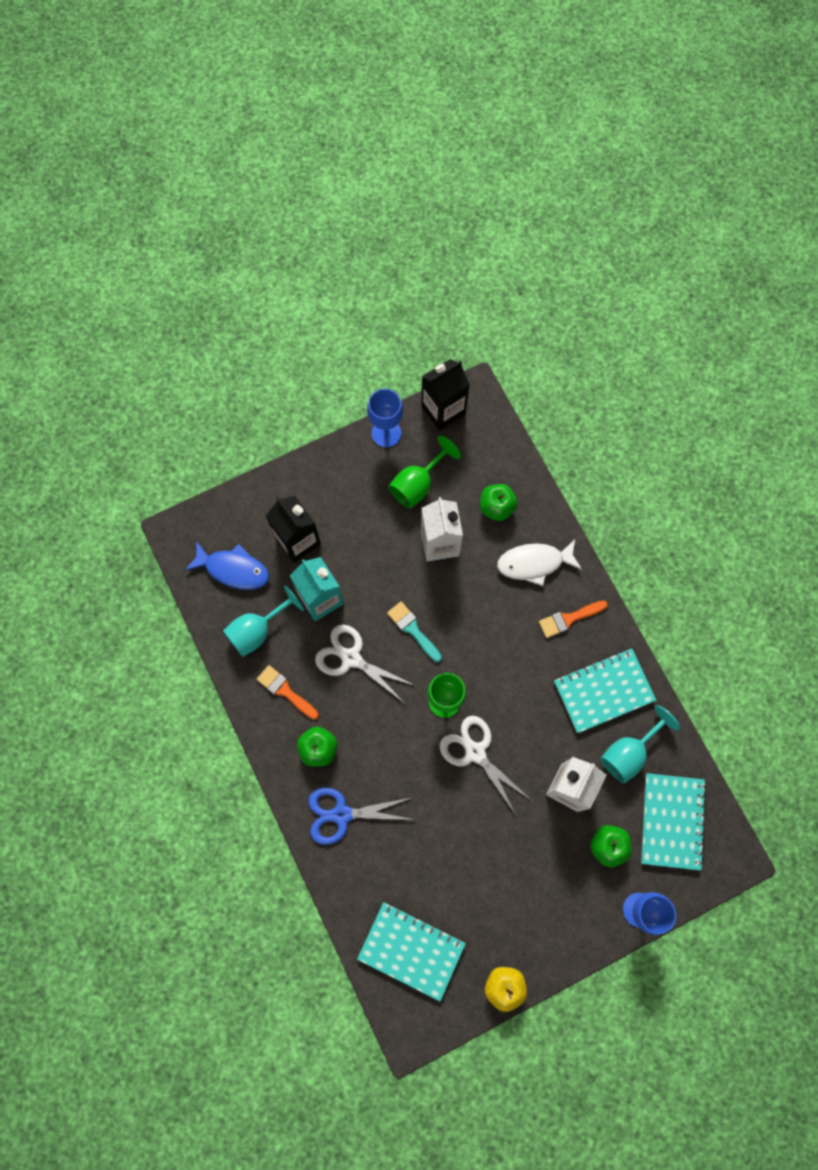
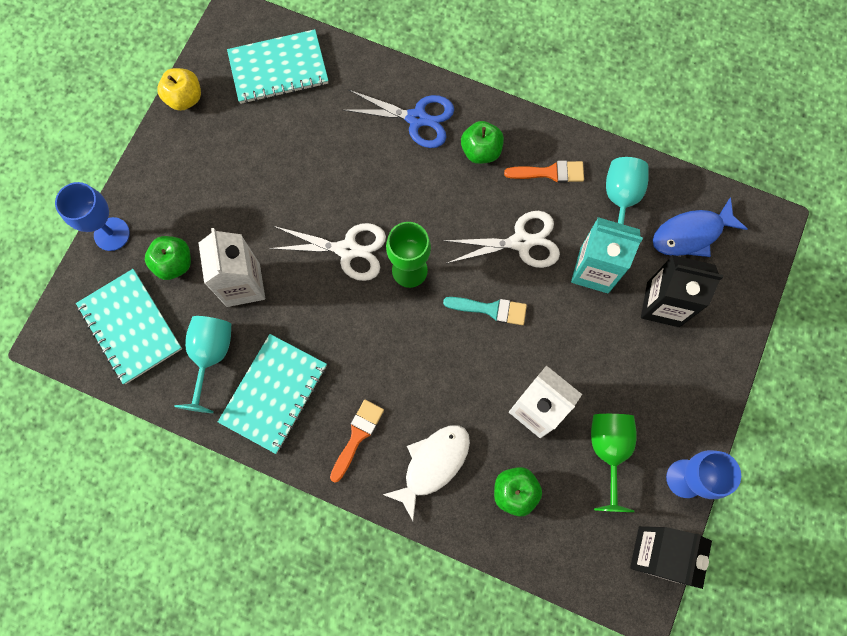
camera: 140 degrees right, 0 degrees up
blue scissors [308,788,415,845] -> blue scissors turned 60 degrees clockwise [343,90,454,148]

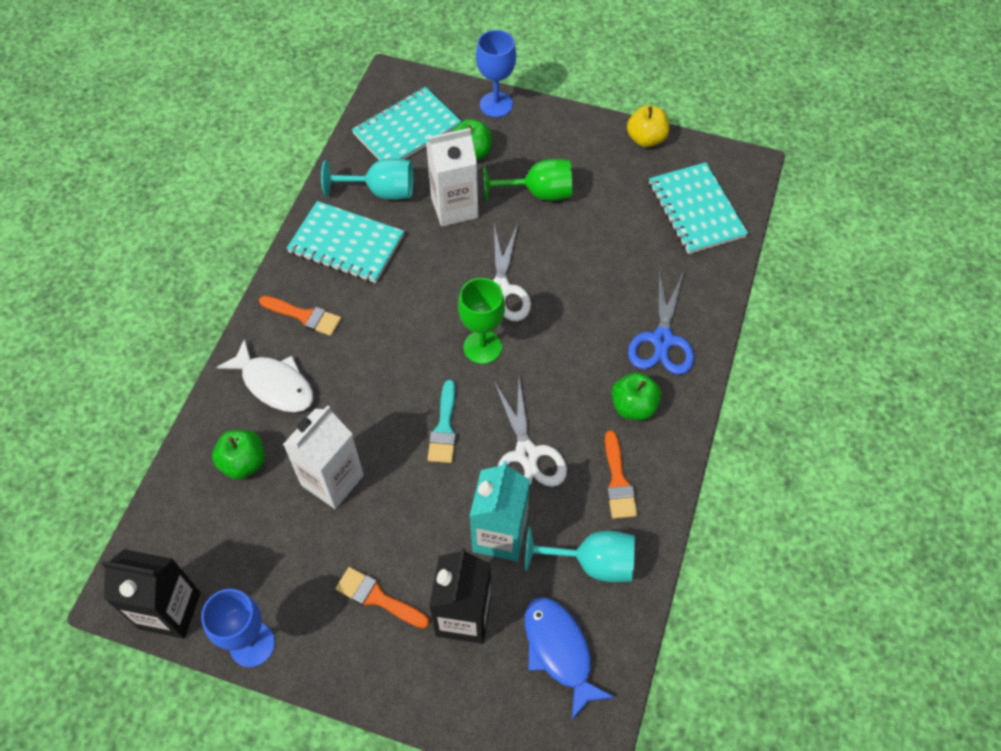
camera: 85 degrees right, 15 degrees down
green goblet [591,414,637,512] -> green goblet moved to [483,159,572,202]
none -> orange brush [335,567,429,629]

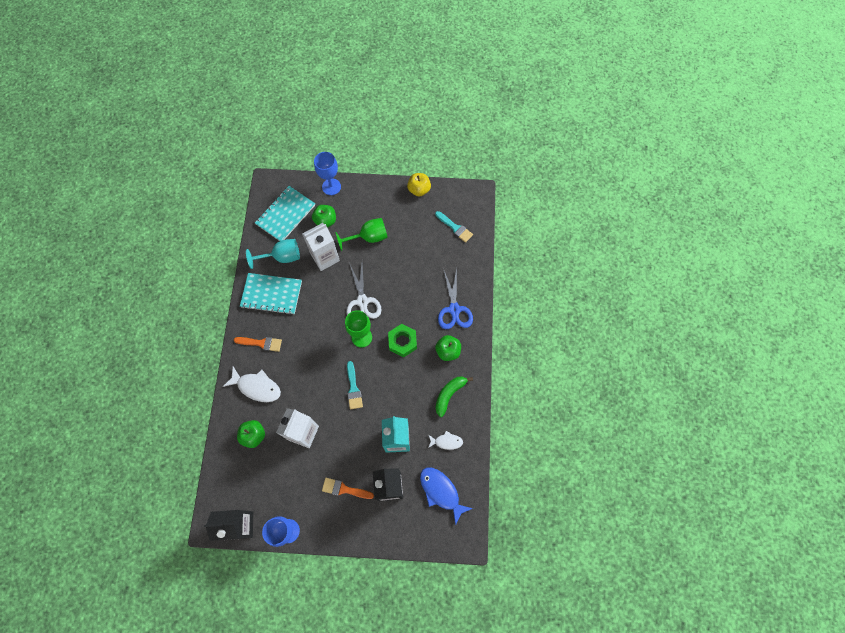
camera: 15 degrees left, 10 degrees up
white scissors [493,377,567,487] -> none
turquoise goblet [525,527,635,582] -> white fish [428,431,463,450]
orange brush [605,431,637,519] -> green banana [435,376,473,417]
turquoise notebook [649,162,748,254] -> turquoise brush [435,211,473,243]
none -> green nut [388,324,417,357]

